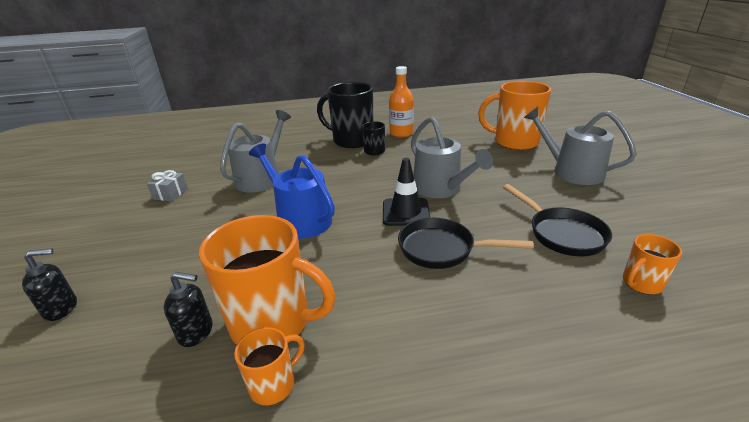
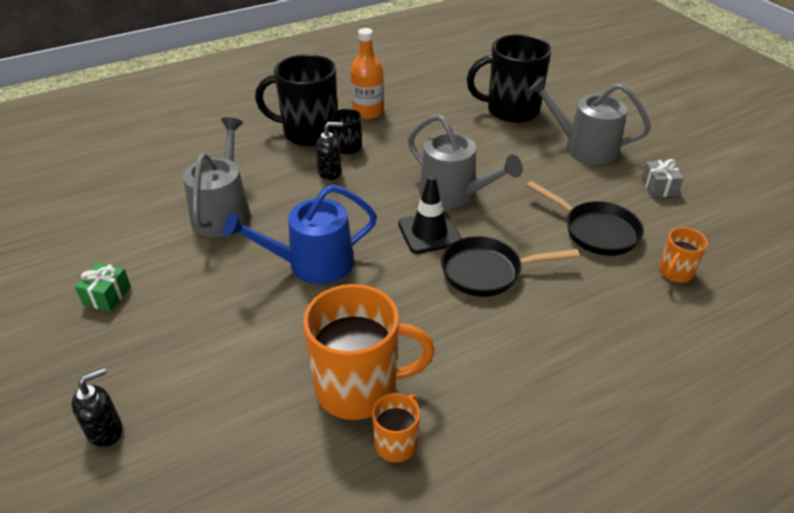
camera: 20 degrees left, 10 degrees up
grey gift [147,170,188,201] -> grey gift moved to [641,159,684,197]
black soap dispenser [164,272,212,347] -> black soap dispenser moved to [315,122,343,180]
blue watering can [249,143,335,239] -> blue watering can turned 45 degrees counterclockwise [223,184,377,284]
orange mug [478,81,552,150] -> black mug [467,34,552,123]
none -> green gift [75,262,131,311]

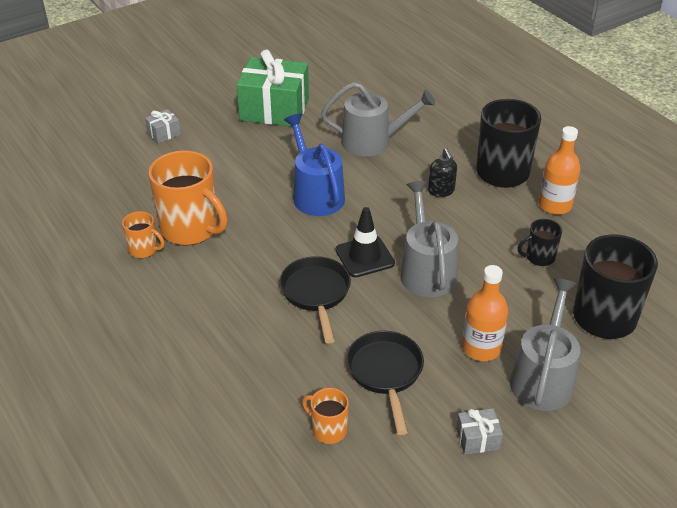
camera: 85 degrees right, 0 degrees up
black soap dispenser [72,368,123,447] -> grey gift [145,109,181,143]
green gift [75,262,131,311] -> green gift [236,50,309,127], size x2.36
orange mug [303,284,435,420] -> orange mug turned 45 degrees counterclockwise [149,150,228,245]
black mug [331,109,362,154] -> black mug moved to [518,219,562,266]
grey watering can [408,114,523,208] -> grey watering can turned 135 degrees clockwise [400,181,458,297]
black pan [526,181,644,256] -> black pan turned 135 degrees clockwise [346,331,424,435]
none -> orange bottle [462,265,508,361]

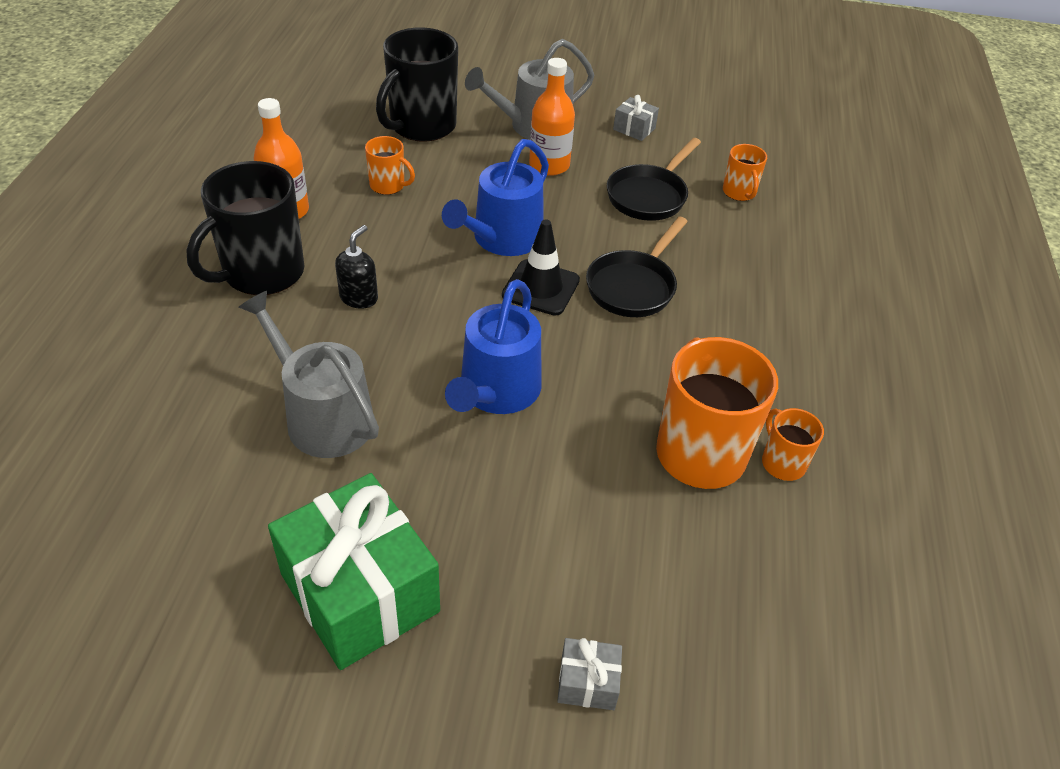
camera: 140 degrees left, 5 degrees up
grey watering can [400,181,458,297] -> blue watering can [442,139,549,256]
black mug [518,219,562,266] -> orange mug [365,136,415,195]

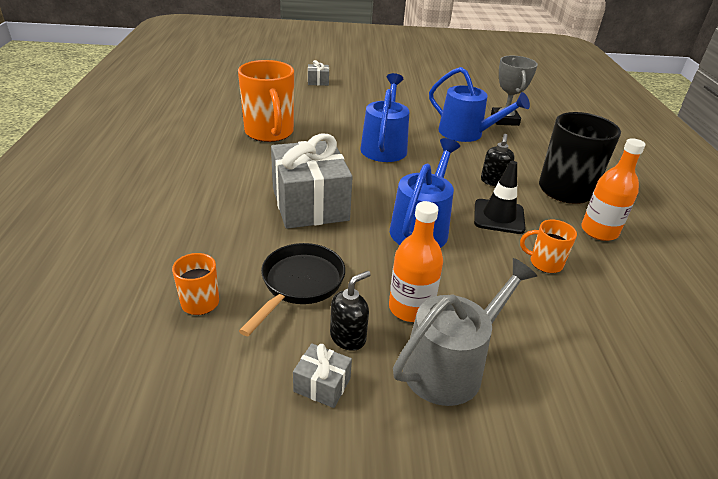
camera: 170 degrees right, 10 degrees down
grey watering can [238,291,379,458] -> blue watering can [429,67,530,142]
green gift [268,473,440,670] -> none
black mug [376,27,458,142] -> none
black traffic cone [502,219,580,315] -> black traffic cone moved to [474,161,526,234]
black pan [586,217,688,317] -> grey gift [271,134,353,229]
orange mug [762,408,824,481] -> none
none -> black soap dispenser [330,271,371,351]
none -> grey trophy [491,56,538,126]

